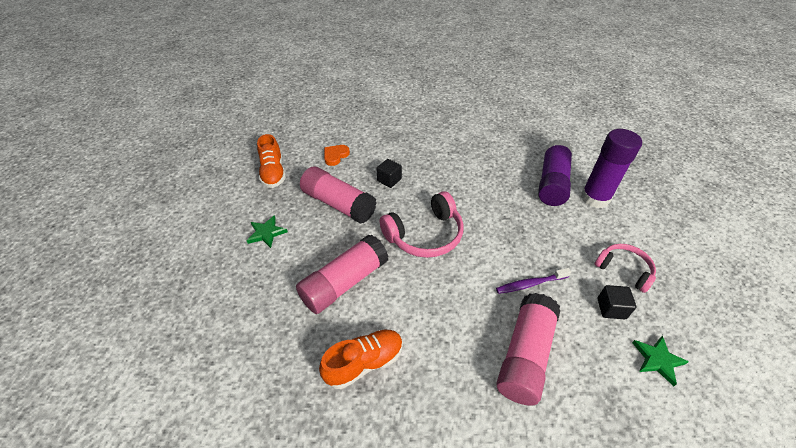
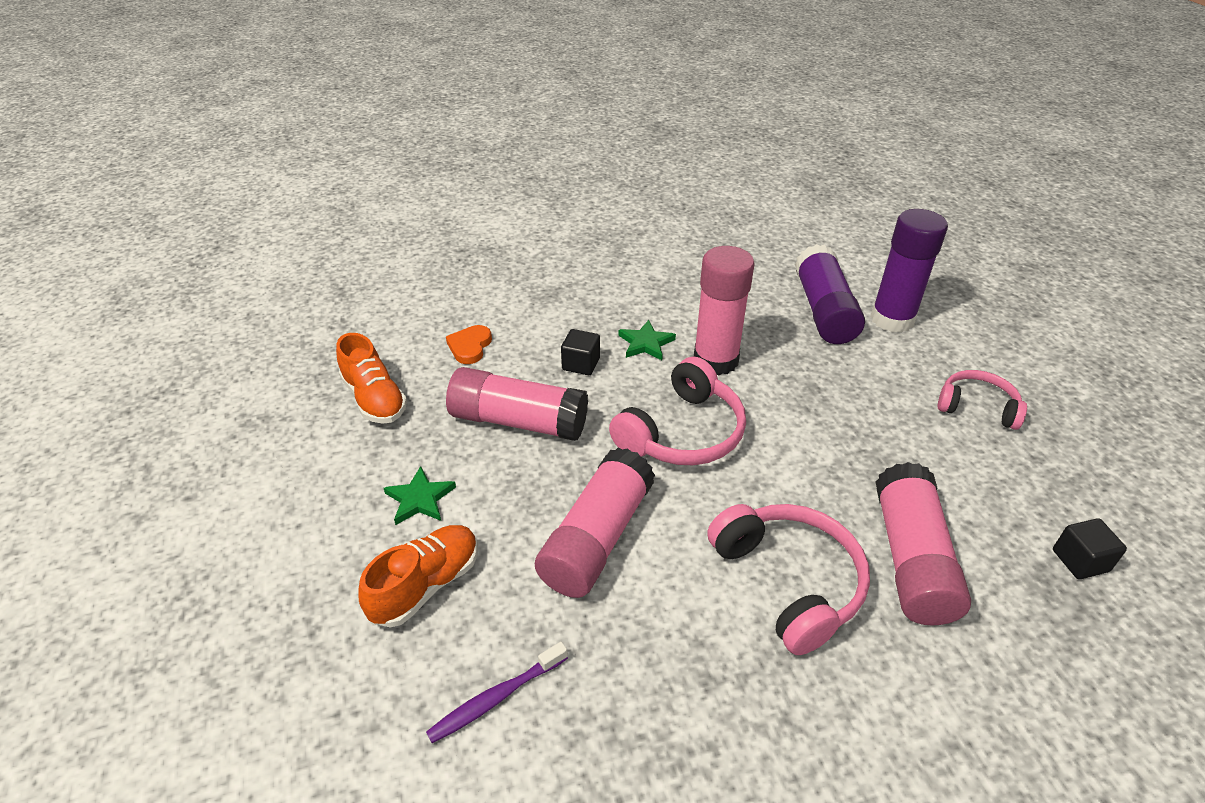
camera: 20 degrees left, 5 degrees down
orange shoe [319,330,403,389] -> orange shoe moved to [358,525,478,627]
purple toothbrush [496,268,571,294] -> purple toothbrush moved to [426,642,568,743]
black cube [597,285,636,319] -> black cube moved to [1053,519,1127,579]
green star [632,336,689,386] -> green star moved to [618,320,676,360]
none -> pink glue stick [694,246,755,375]
none -> pink headphones [707,504,870,655]

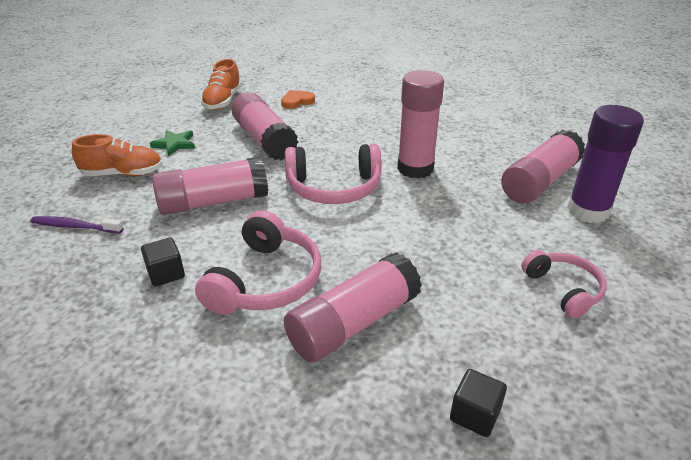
camera: 45 degrees right, 5 degrees down
black cube [561,329,600,375] -> black cube moved to [141,238,185,287]
green star [618,320,676,360] -> none
purple glue stick [795,244,865,344] -> pink glue stick [501,130,585,203]

